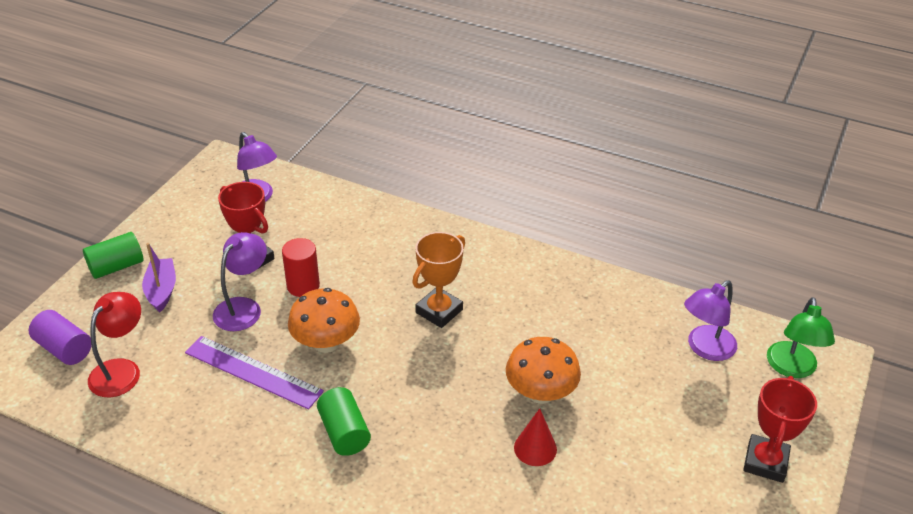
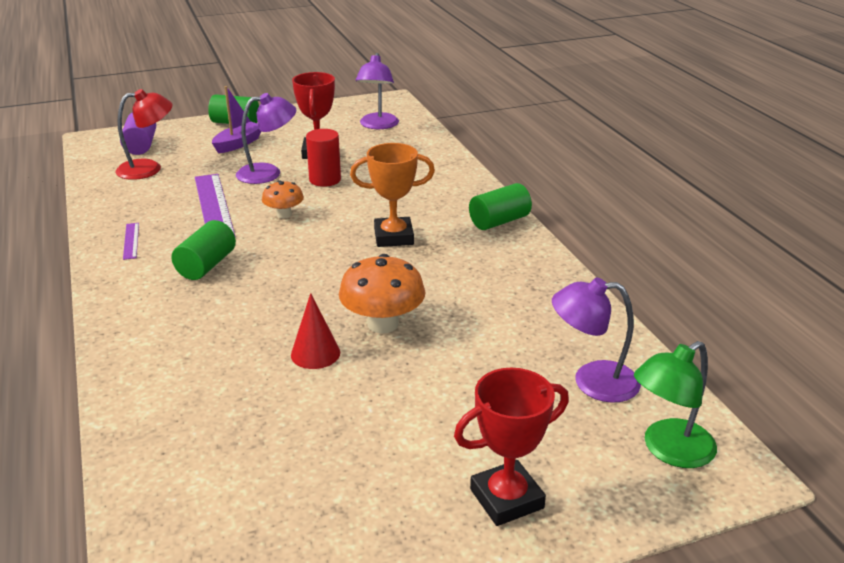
camera: 45 degrees right, 10 degrees down
orange mushroom [288,288,360,353] -> orange mushroom [262,180,304,219], size x0.60
none -> purple ruler [123,223,139,260]
none -> green cylinder [469,183,532,230]

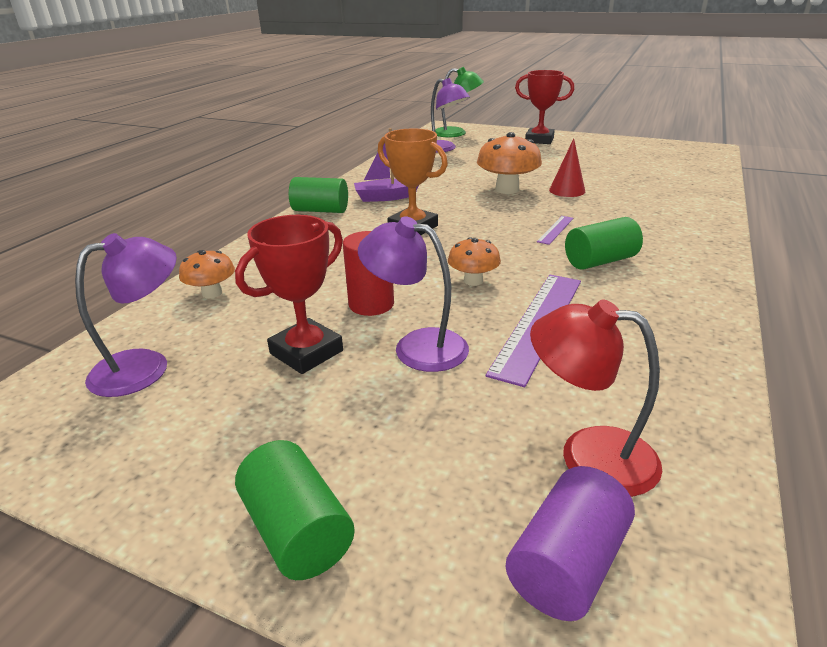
camera: 135 degrees left, 0 degrees up
purple ruler [123,223,139,260] -> purple ruler moved to [537,216,574,245]
purple boat [212,86,261,153] -> purple boat moved to [354,128,418,202]
none -> orange mushroom [179,250,235,298]

